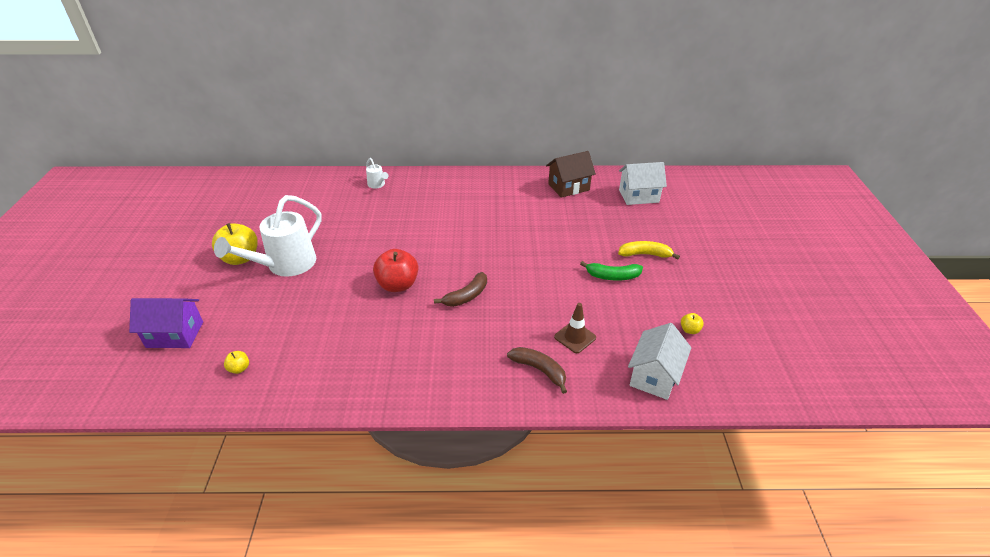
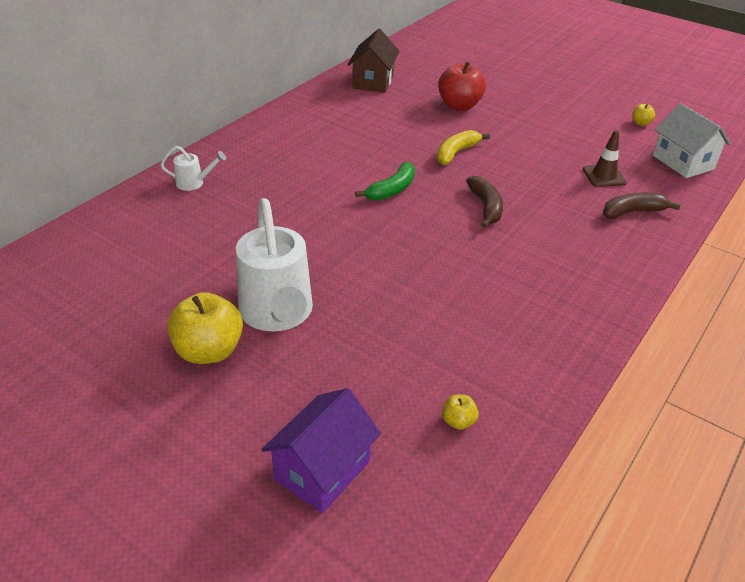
camera: 55 degrees left, 0 degrees up
red apple [373,249,418,292] -> red apple moved to [438,61,486,111]
green banana [580,261,643,281] -> green banana moved to [355,162,415,201]
yellow banana [618,241,680,259] -> yellow banana moved to [437,130,490,165]
white house [619,162,667,205] -> none

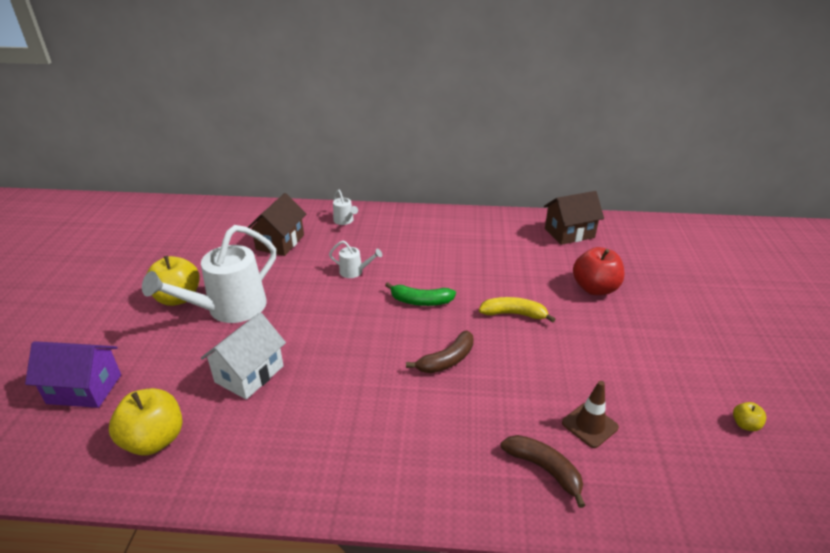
camera: 60 degrees right, 5 degrees down
yellow apple [442,394,478,430] -> yellow apple [109,388,182,456], size x2.19
white house [653,103,731,178] -> white house moved to [201,312,286,400]
none -> brown house [248,193,306,256]
none -> white watering can [329,241,382,278]

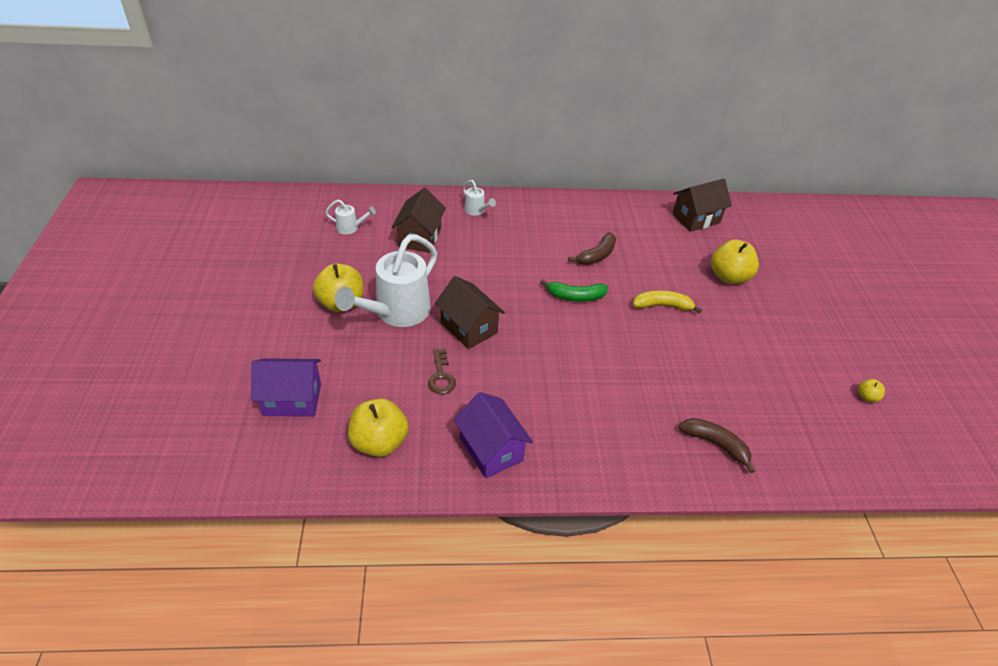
camera: 10 degrees left, 10 degrees up
white house [201,312,286,400] -> brown key [428,349,456,394]
white watering can [329,241,382,278] -> white watering can moved to [325,200,376,235]
brown banana [406,330,474,373] -> brown banana moved to [568,232,616,265]
brown traffic cone [562,381,619,448] -> none
red apple [573,247,624,295] -> yellow apple [711,240,759,284]
none -> brown house [435,276,505,349]
none -> purple house [454,392,533,478]

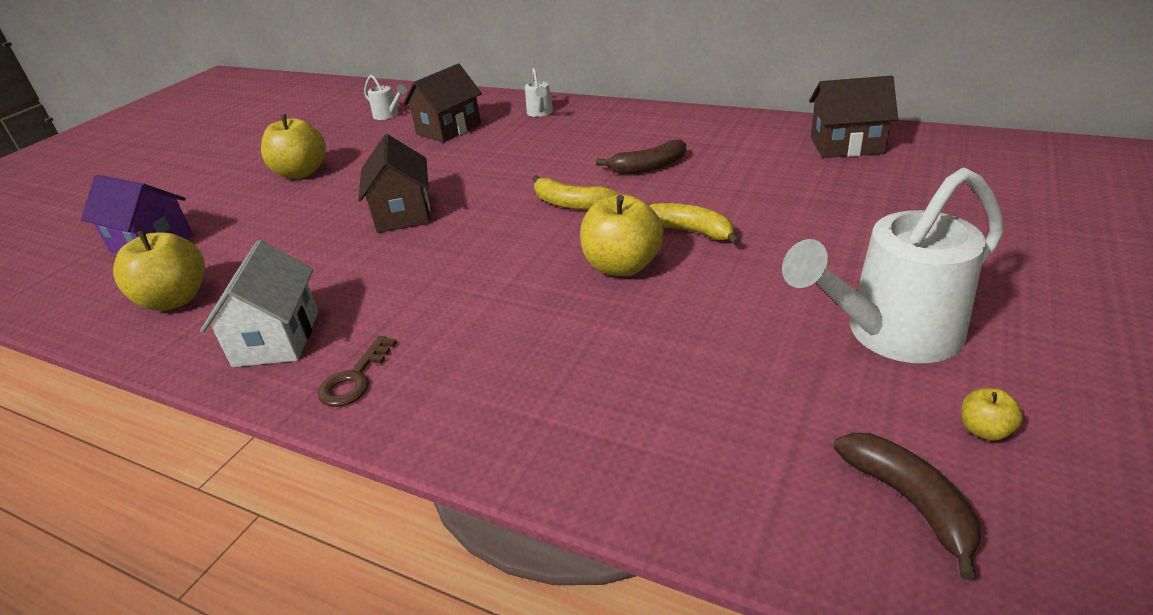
camera: 35 degrees right, 10 degrees down
white watering can [335,235,437,327] -> white watering can moved to [782,168,1004,363]
brown key [428,349,456,394] -> brown key moved to [318,336,397,407]
purple house [454,392,533,478] -> white house [200,240,318,367]
green banana [540,279,608,302] -> yellow banana [533,175,619,210]
brown banana [679,418,755,473] -> brown banana moved to [834,433,981,580]
yellow apple [711,240,759,284] -> yellow apple moved to [580,194,664,276]

